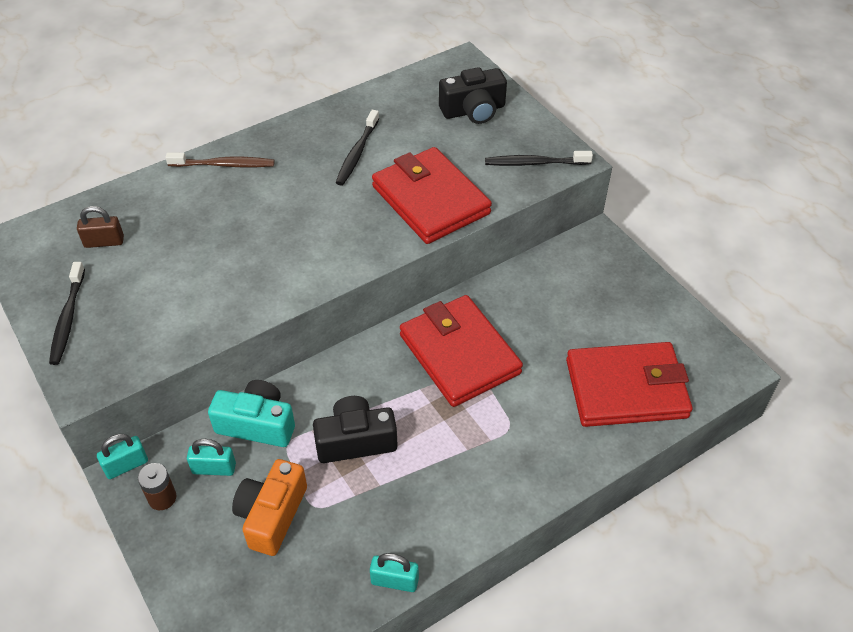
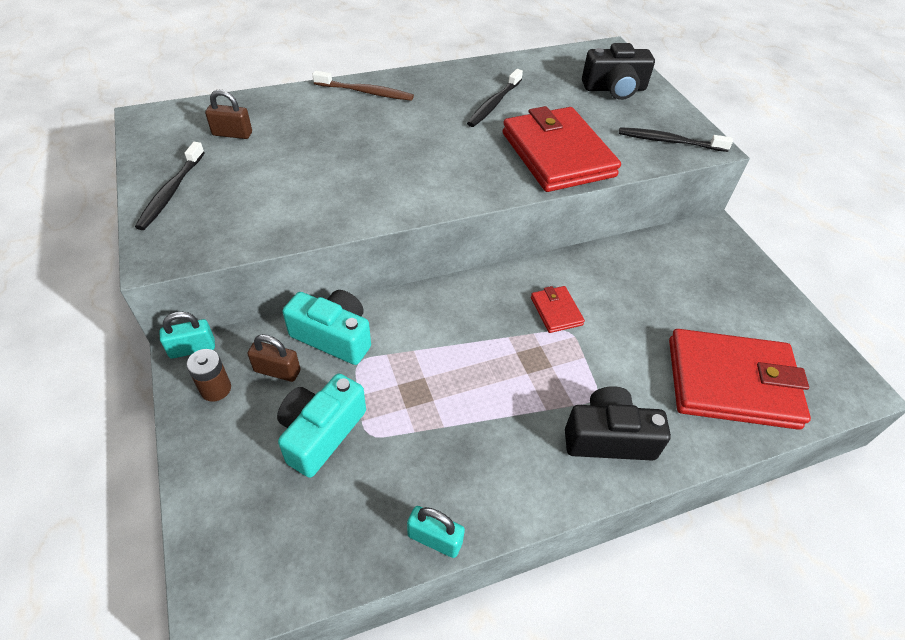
camera: 10 degrees right, 0 degrees up
turquoise padlock [187,439,236,476] -> brown padlock [247,334,301,382]
orange camera [232,459,307,556] -> turquoise camera [277,374,366,478]
black camera [313,396,398,463] -> black camera moved to [565,386,671,461]
red wallet [400,295,523,407] -> red wallet [531,286,585,333], size x0.44

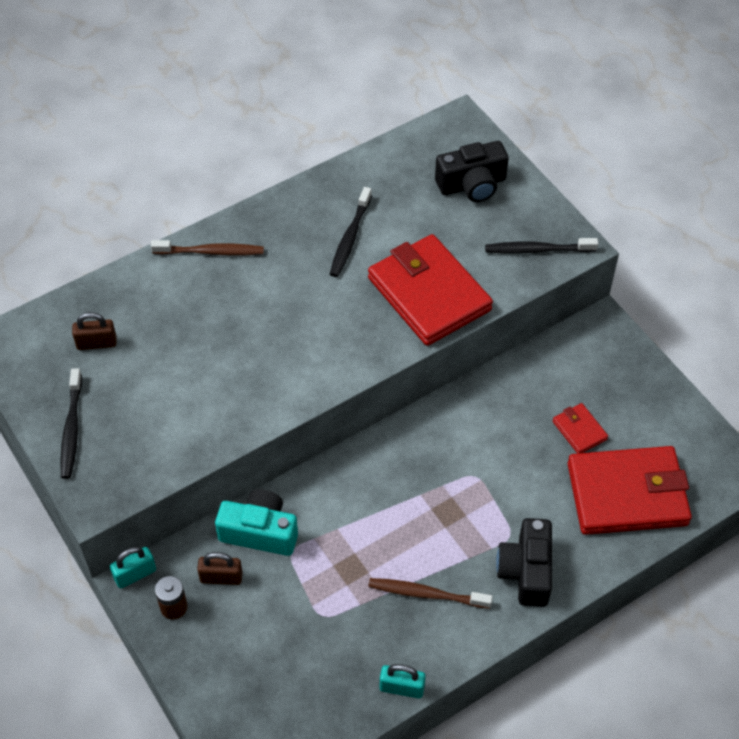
camera: 10 degrees left, 5 degrees up
turquoise camera [277,374,366,478] -> none
red wallet [531,286,585,333] -> red wallet moved to [553,403,608,454]
black camera [565,386,671,461] -> black camera turned 75 degrees counterclockwise [496,518,552,607]
none -> brown toothbrush [368,578,493,609]

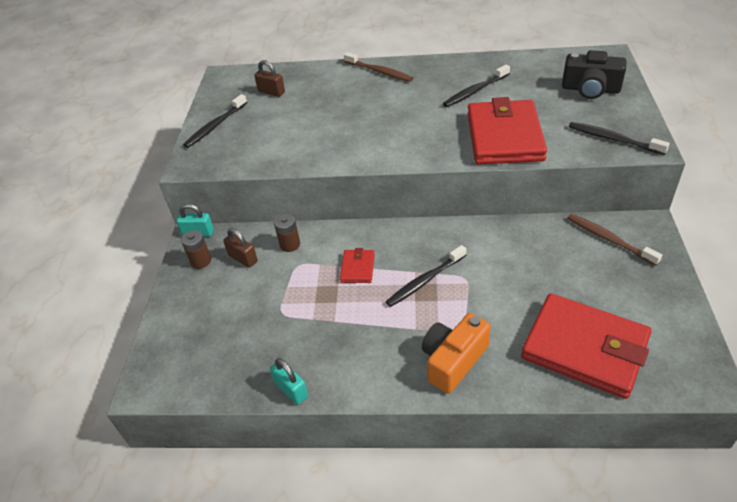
camera: 40 degrees right, 10 degrees down
turquoise camera [215,489,298,556] -> brown battery [274,214,300,252]
brown toothbrush [368,578,493,609] -> brown toothbrush moved to [567,214,662,266]
black camera [496,518,552,607] -> orange camera [422,313,491,394]
red wallet [553,403,608,454] -> red wallet moved to [340,248,375,283]
none -> black toothbrush [386,245,466,307]

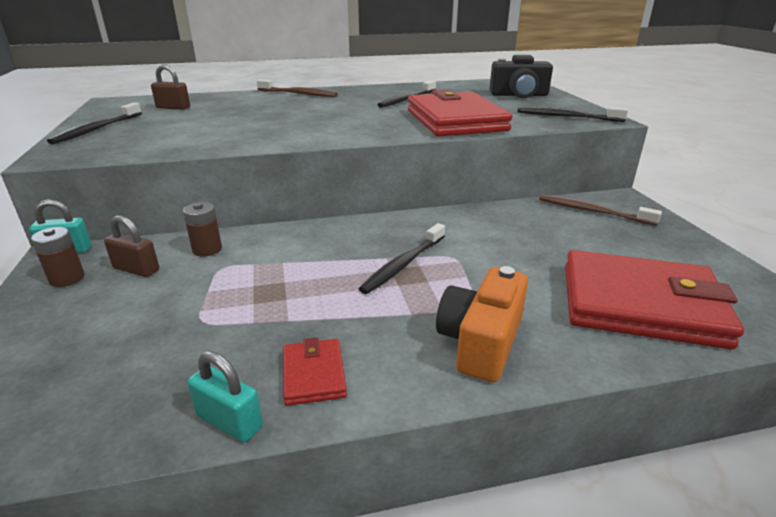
camera: 20 degrees left, 15 degrees down
red wallet [340,248,375,283] -> red wallet moved to [283,337,347,406]

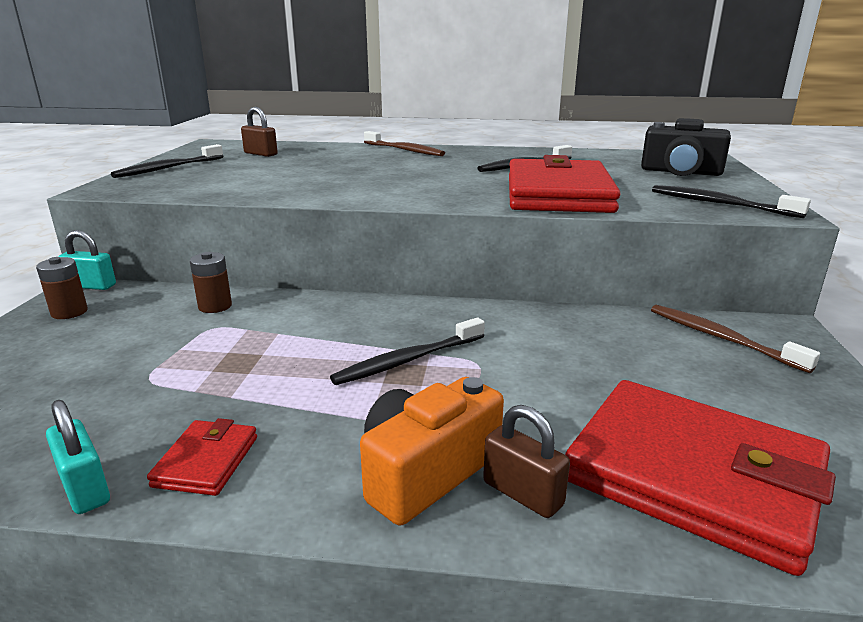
camera: 20 degrees right, 5 degrees down
brown padlock [104,216,159,277] -> brown padlock moved to [483,405,570,518]

